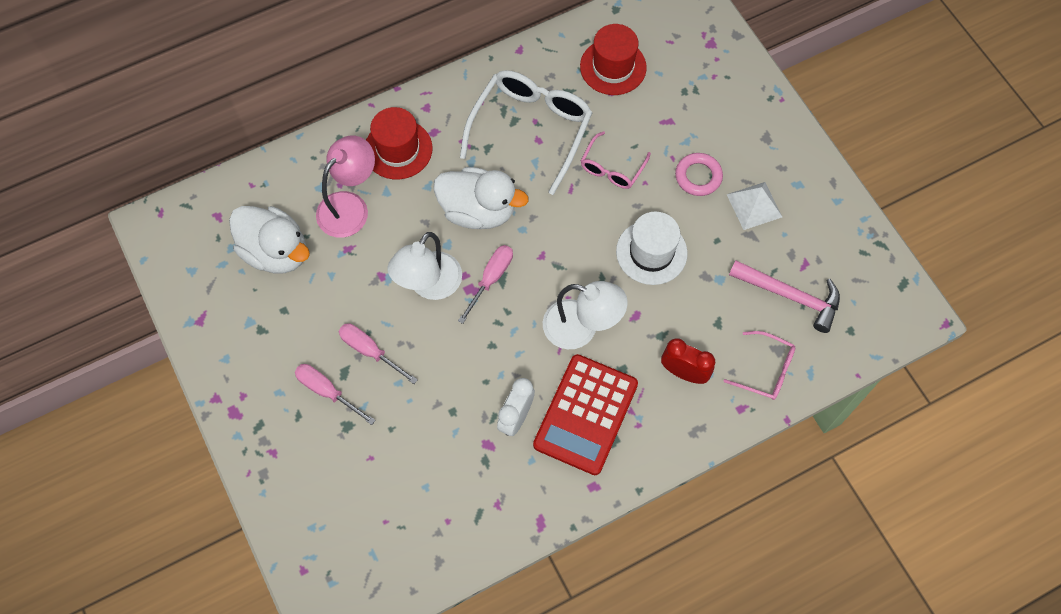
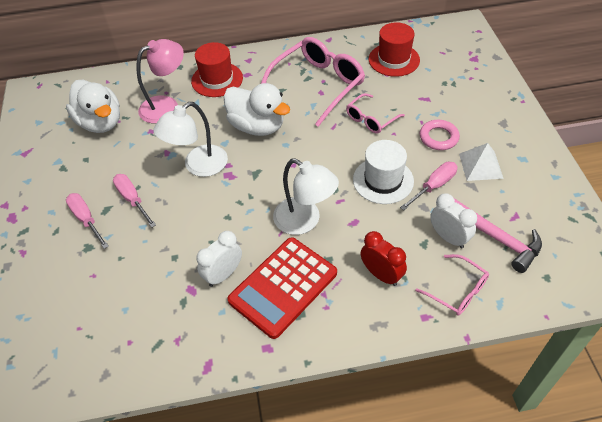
camera: 20 degrees right, 15 degrees down
pink screwdriver [458,245,513,324] -> pink screwdriver moved to [400,162,458,210]
white glasses [460,70,592,195] -> pink glasses [261,37,365,127]
none -> white clock [430,193,477,249]

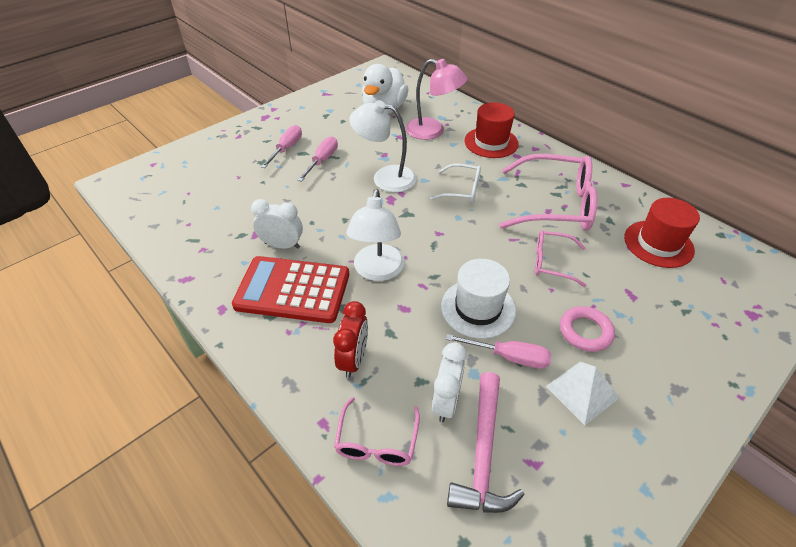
camera: 55 degrees right, 5 degrees down
white duck [224,83,290,136] -> white glasses [430,164,481,203]

